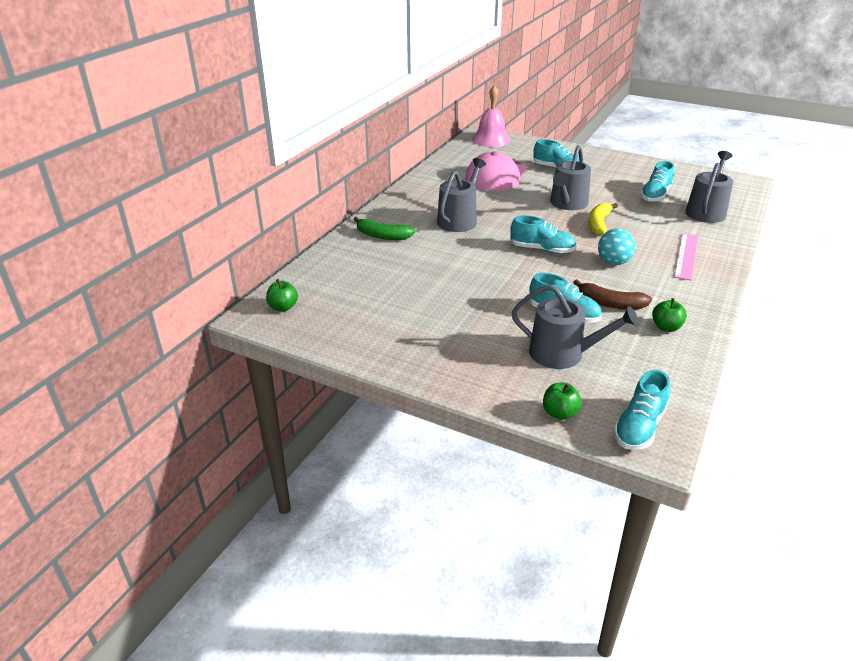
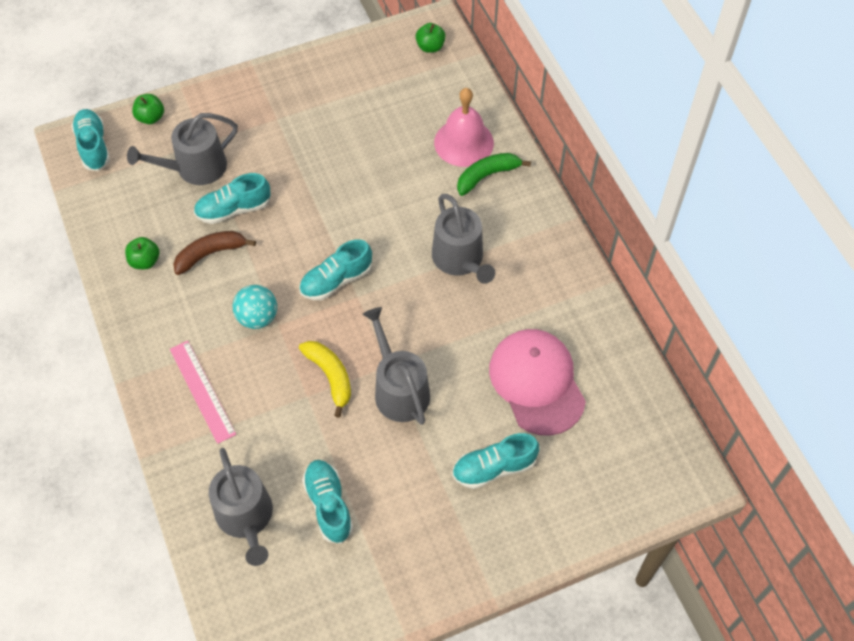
camera: 130 degrees right, 25 degrees up
pink bell [472,85,511,147] -> pink bell moved to [434,88,494,167]

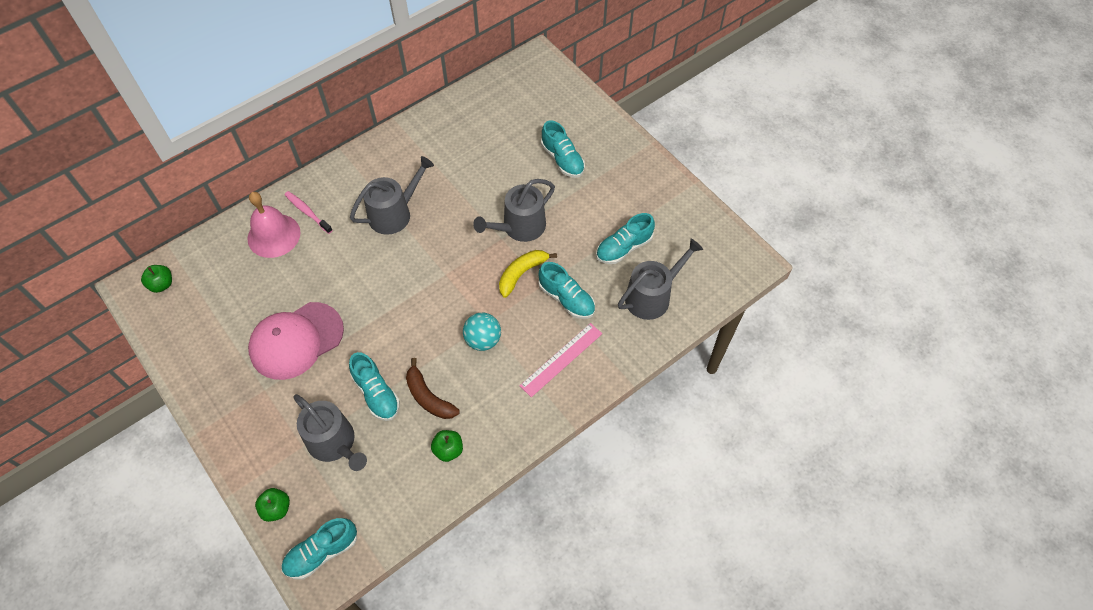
camera: 105 degrees left, 0 degrees up
turquoise shoe [299,239,372,300] -> turquoise shoe moved to [539,262,595,319]
green banana [457,153,531,196] -> pink toothbrush [285,191,333,234]
pink cap [489,329,586,436] -> pink cap moved to [248,302,344,380]

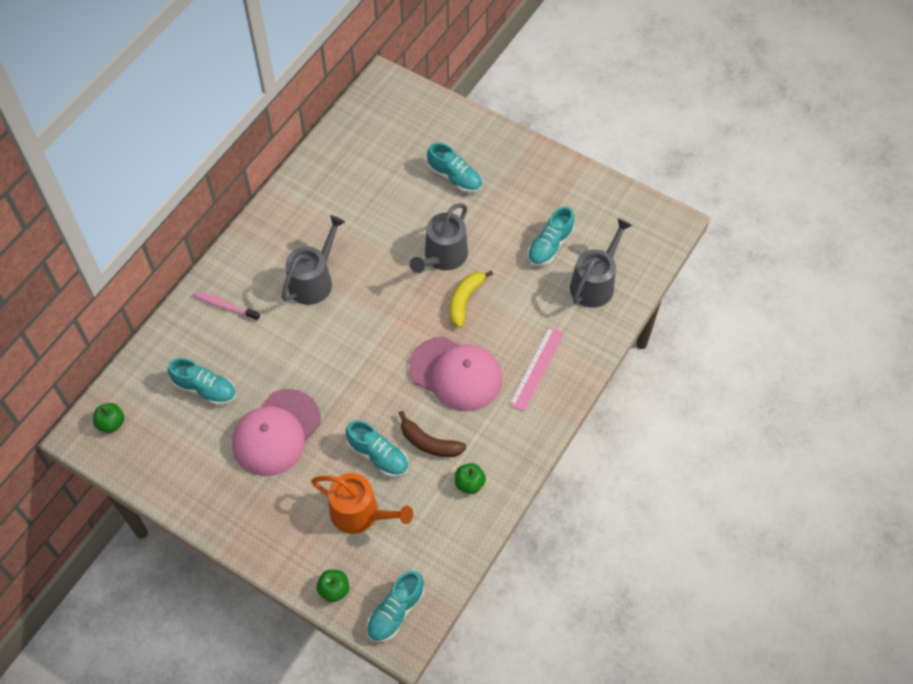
camera: 20 degrees left, 0 degrees up
pink bell [247,192,300,258] -> none
grey watering can [293,394,367,471] -> orange watering can [311,473,413,534]
turquoise ball [463,313,501,351] -> pink cap [409,337,502,412]
turquoise shoe [539,262,595,319] -> turquoise shoe moved to [168,358,236,405]

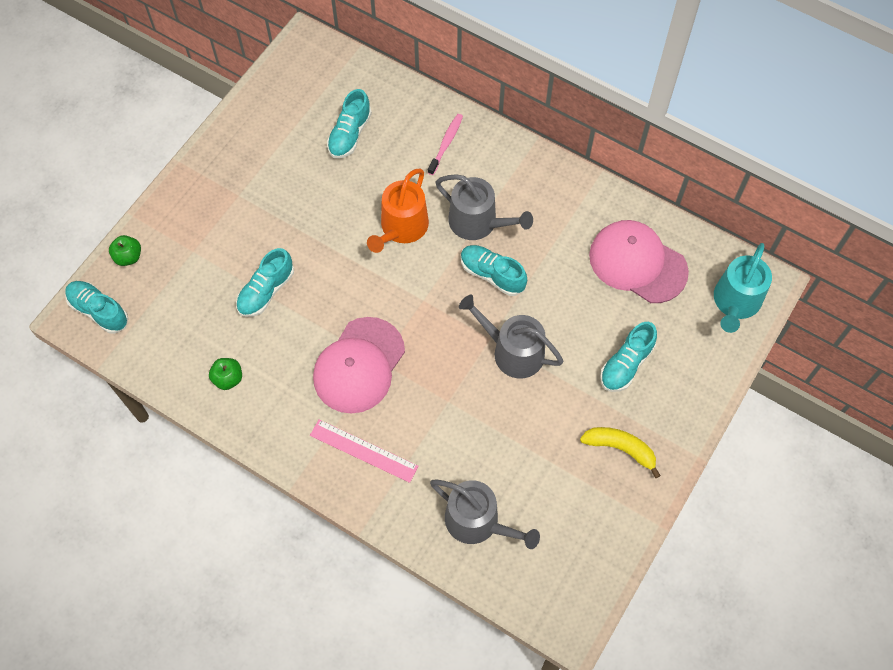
camera: 90 degrees right, 5 degrees up
green apple [93,403,124,433] -> none
pink cap [232,389,321,476] -> pink cap moved to [589,220,689,303]
orange watering can [311,473,413,534] -> orange watering can moved to [367,168,429,253]
brown banana [399,411,467,457] -> none
yellow banana [450,271,493,328] -> yellow banana moved to [580,427,661,478]
turquoise shoe [527,207,574,266] -> turquoise shoe moved to [461,245,527,296]
none -> turquoise watering can [714,243,772,333]

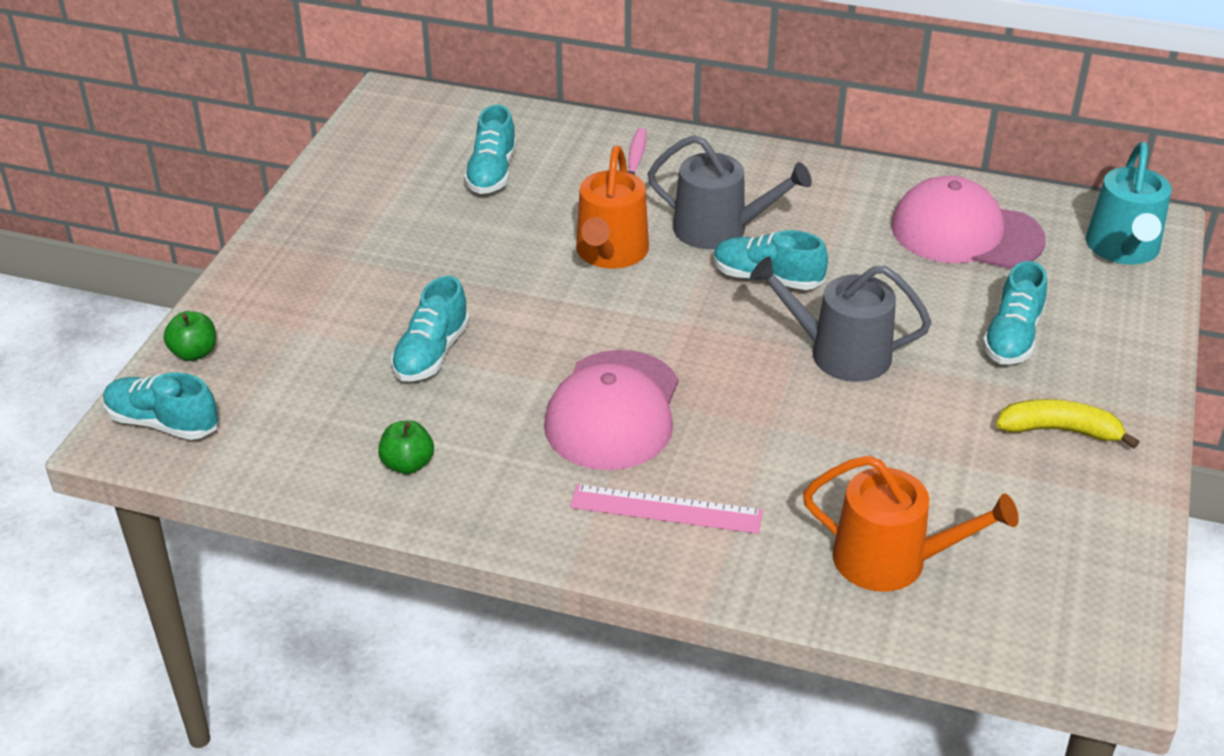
camera: 15 degrees left, 25 degrees down
grey watering can [430,479,540,549] -> orange watering can [803,455,1019,592]

